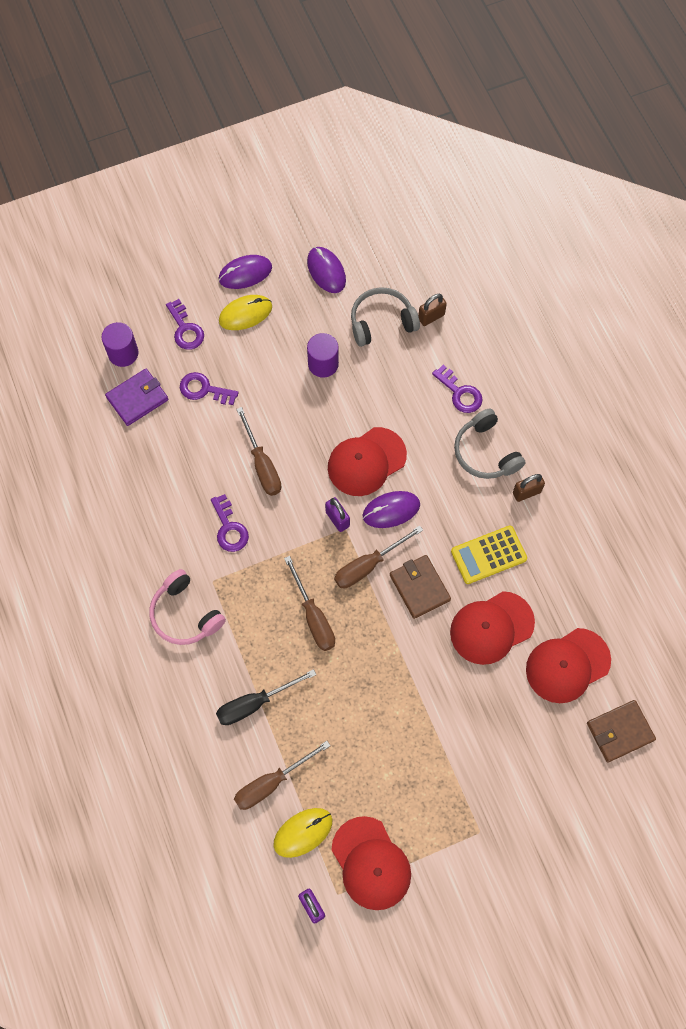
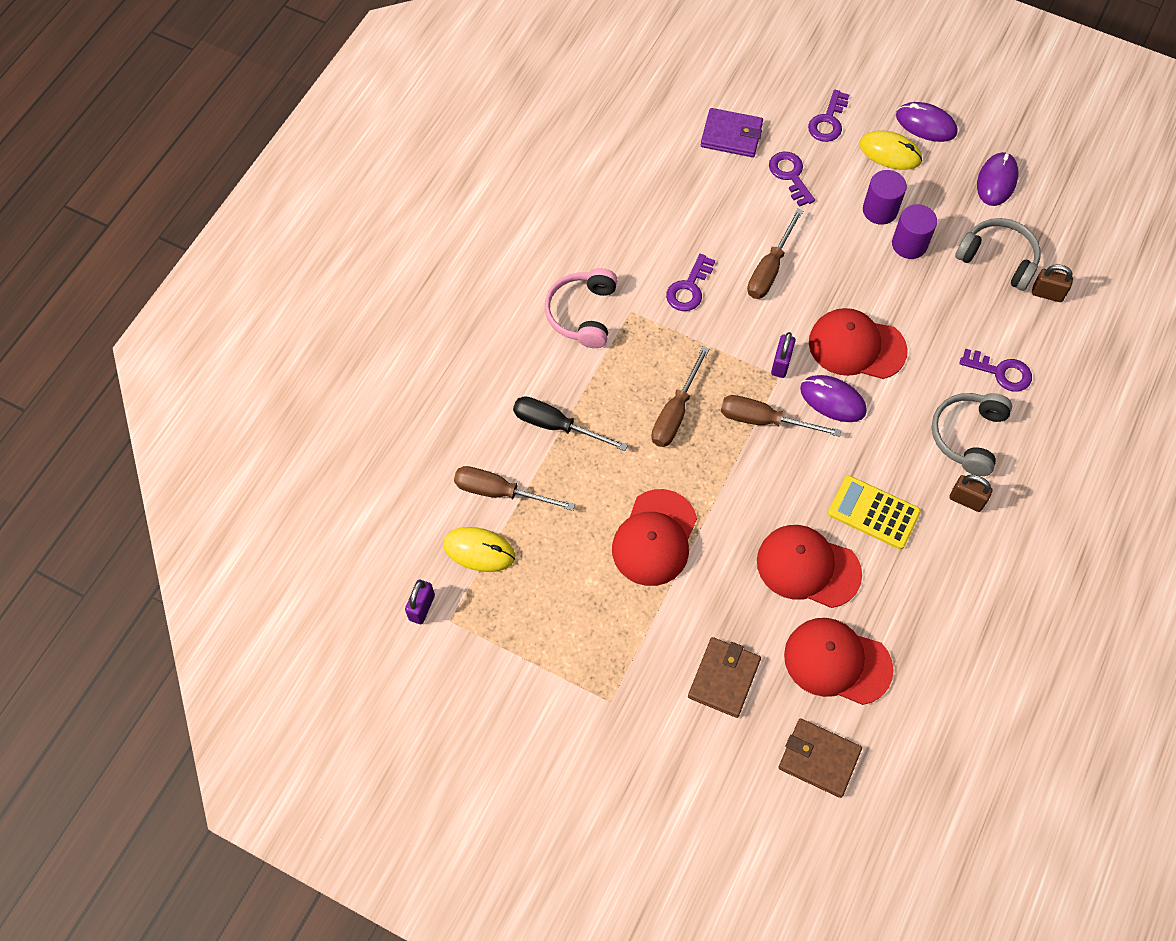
camera: 50 degrees right, 5 degrees down
purple cylinder [101,322,138,367] -> purple cylinder moved to [863,170,907,225]
red cap [331,816,411,910] -> red cap moved to [612,489,697,586]
brown wallet [390,555,451,619] -> brown wallet moved to [688,637,761,718]
purple key [432,365,483,413] -> purple key turned 75 degrees counterclockwise [959,349,1032,392]

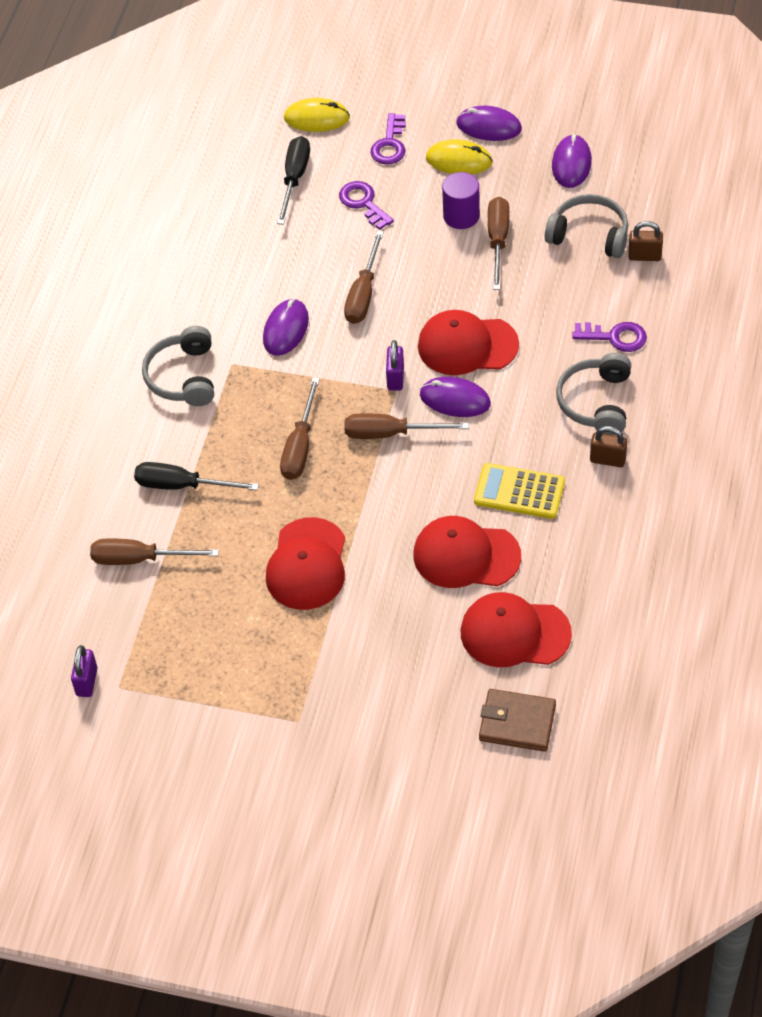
camera: 10 degrees left, 10 degrees down
yellow mouse [443,527,515,572] -> yellow mouse moved to [284,98,350,132]
pink headphones [545,268,617,348] -> grey headphones [142,326,214,406]
purple key [666,254,715,311] -> purple mouse [263,299,309,356]
brown wallet [688,637,761,718] -> none
purple wallet [701,108,763,157] -> black screwdriver [277,136,310,225]
purple cylinder [892,204,937,259] -> brown screwdriver [488,197,509,290]

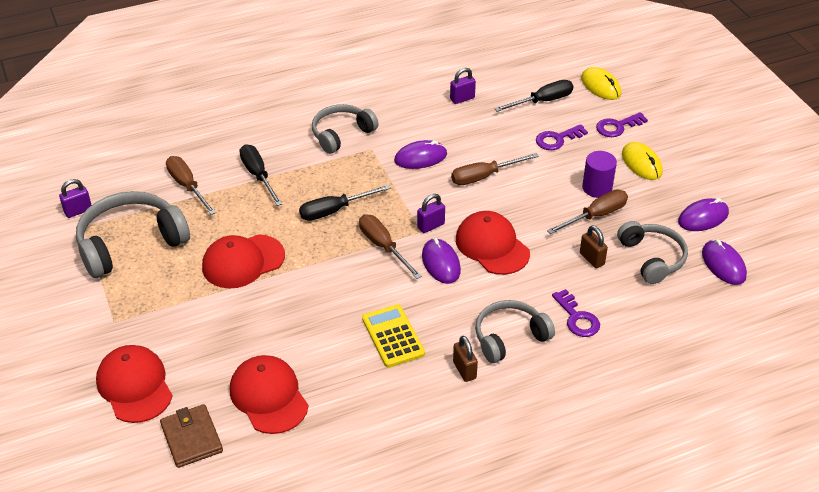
camera: 50 degrees right, 10 degrees down
brown screwdriver [280,377,320,480] -> black screwdriver [299,185,391,221]
purple key [339,181,394,230] -> purple key turned 135 degrees counterclockwise [536,124,588,150]
red cap [413,516,521,588] -> red cap moved to [96,345,172,423]
purple mouse [456,106,522,141] -> purple mouse moved to [702,239,747,285]
brown padlock [628,221,663,261] -> brown padlock moved to [580,225,608,268]
none -> grey headphones [76,191,190,278]
none -> purple padlock [450,68,476,104]

